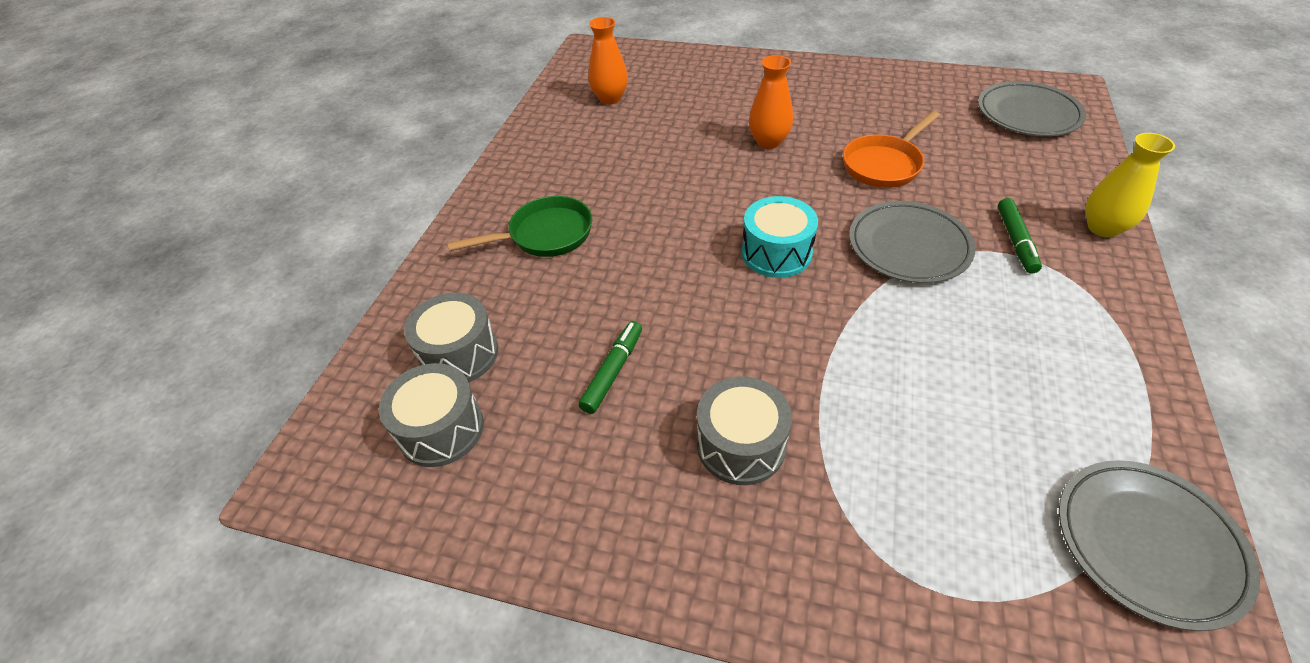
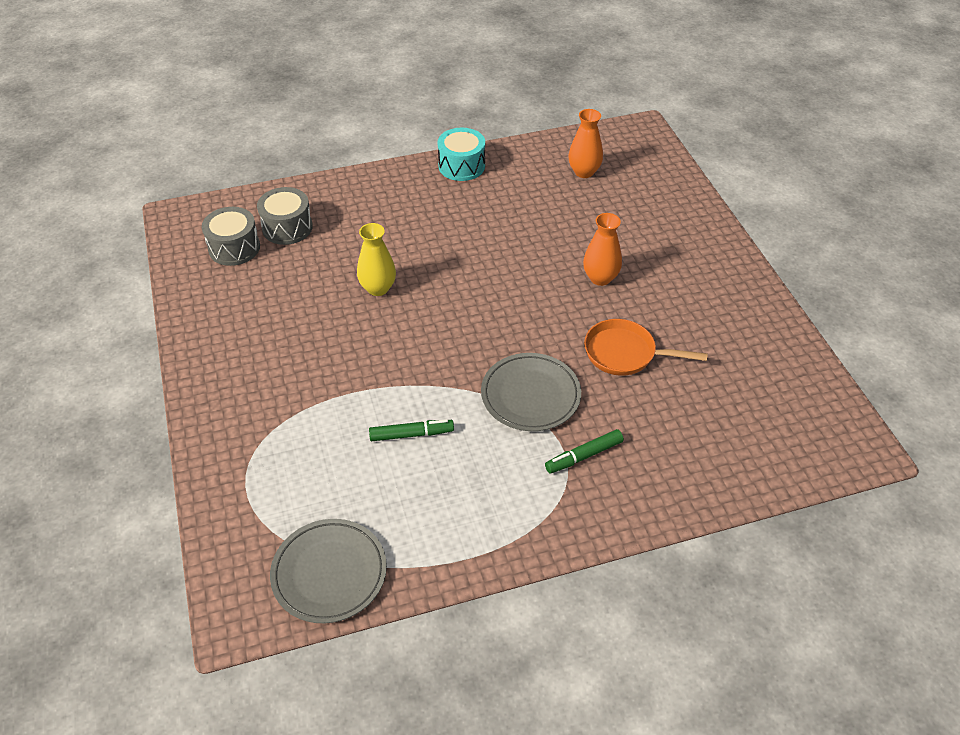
camera: 55 degrees right, 0 degrees up
green pan [447,196,592,257] -> none
green marker [578,321,642,414] -> green marker moved to [369,419,454,441]
grey drum [697,376,792,485] -> none
turquoise drum [742,196,818,278] -> turquoise drum moved to [438,128,485,181]
grey plate [978,81,1086,136] -> none
yellow vase [1085,133,1175,238] -> yellow vase moved to [357,223,396,296]

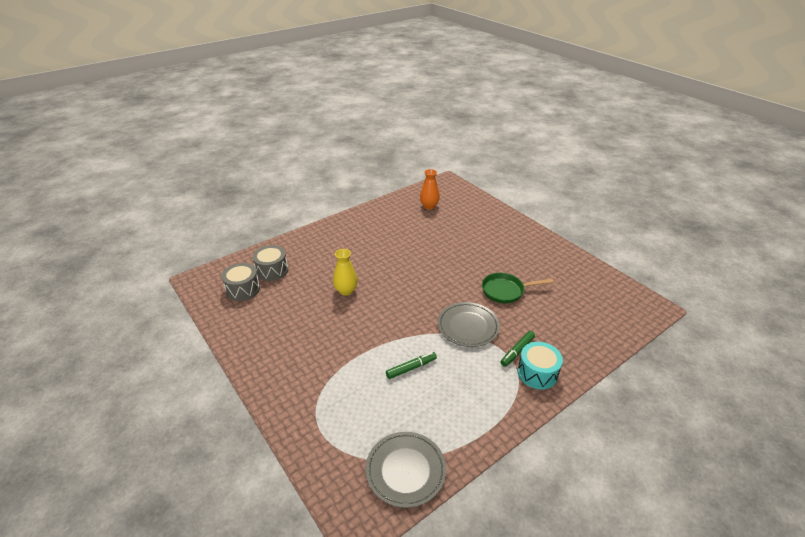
camera: 20 degrees left, 10 degrees down
turquoise drum [438,128,485,181] -> turquoise drum moved to [518,342,563,390]
orange vase [583,213,622,286] -> none
orange pan [584,319,708,376] -> green pan [482,273,554,303]

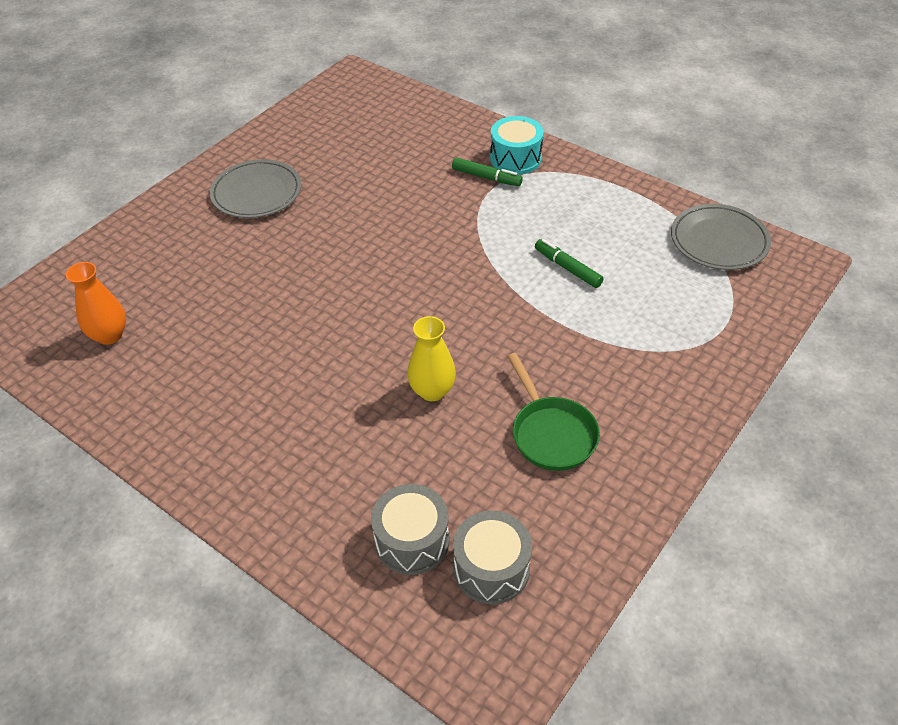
camera: 105 degrees left, 10 degrees up
grey plate [438,302,500,347] -> grey plate moved to [210,159,301,218]
green pan [482,273,554,303] -> green pan moved to [507,353,600,471]

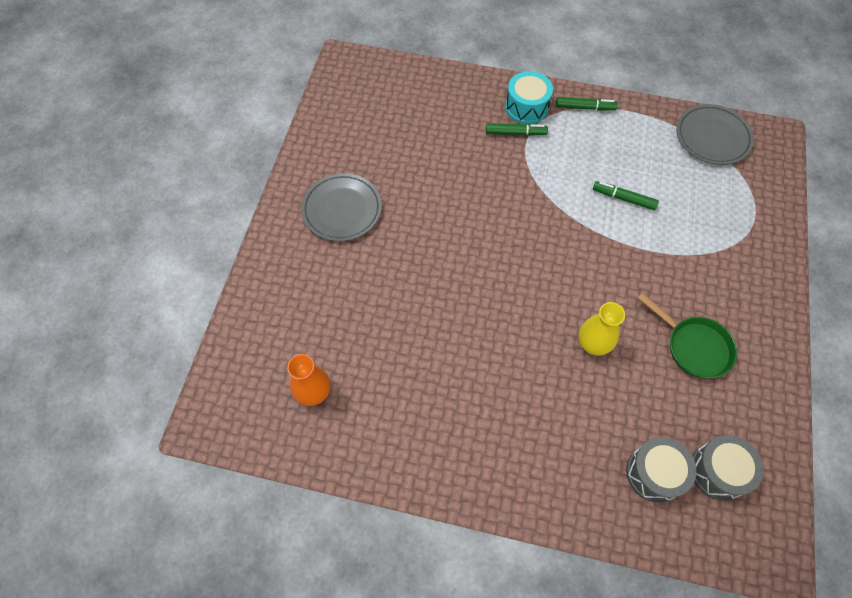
camera: 25 degrees left, 15 degrees up
none -> green marker [556,97,618,111]

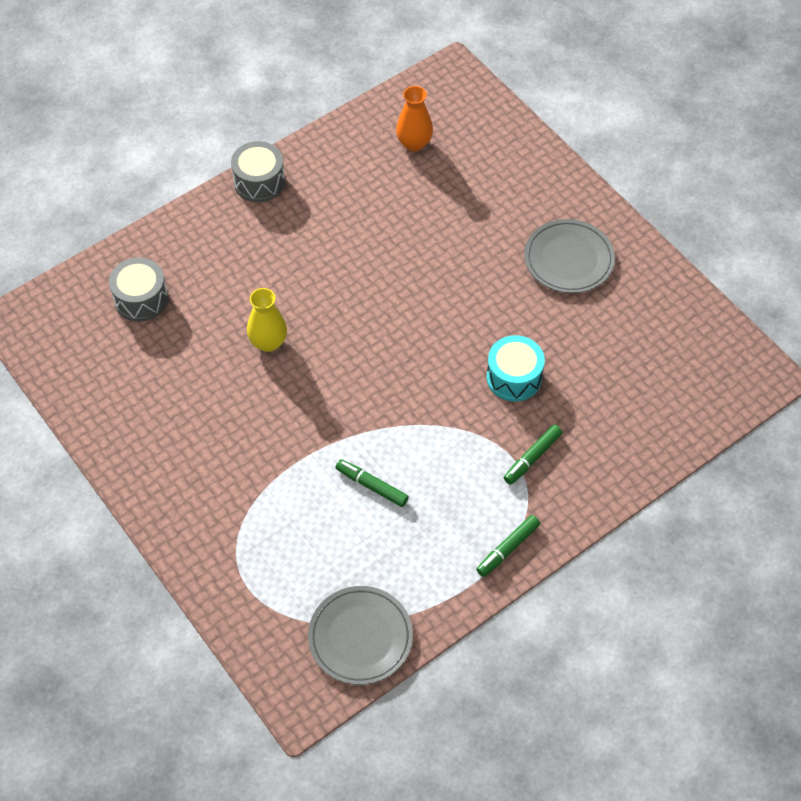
camera: 130 degrees right, 5 degrees down
turquoise drum [505,71,553,124] -> turquoise drum moved to [486,335,545,402]
green marker [593,181,659,210] -> green marker turned 120 degrees counterclockwise [335,459,409,507]
green pan [638,293,737,379] -> none
grey drum [692,435,764,501] -> grey drum moved to [231,141,285,202]

